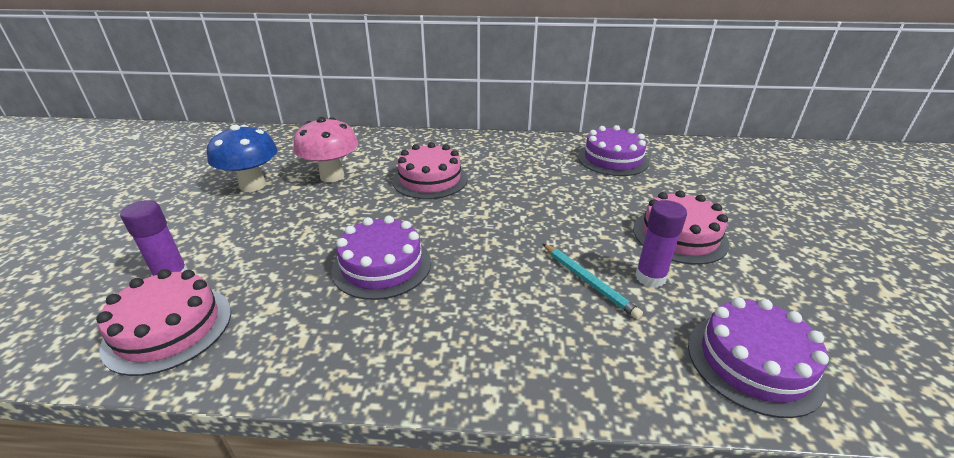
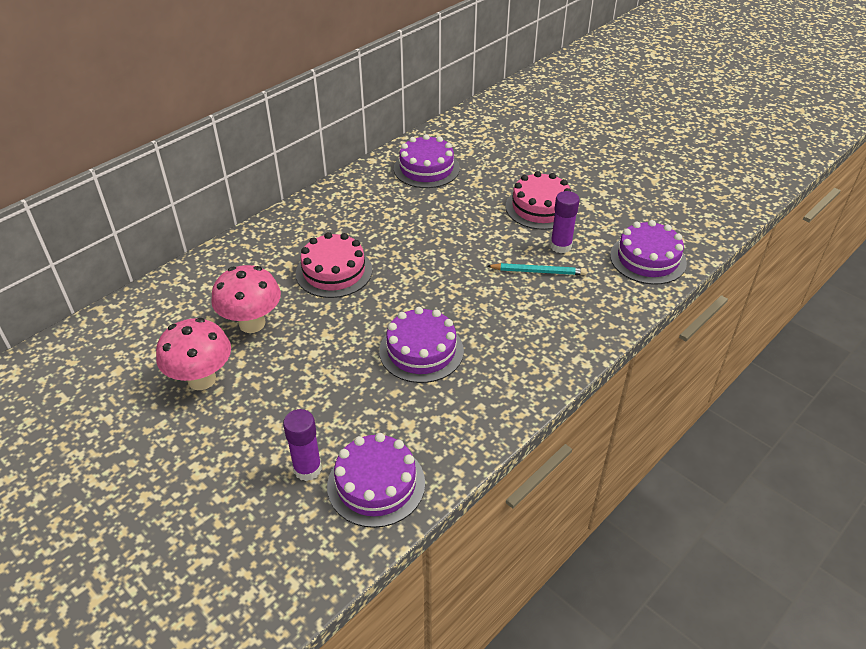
camera: 50 degrees left, 10 degrees up
pink cake [96,269,231,376] -> purple cake [327,433,425,528]
blue mushroom [207,124,278,192] -> pink mushroom [156,318,231,390]

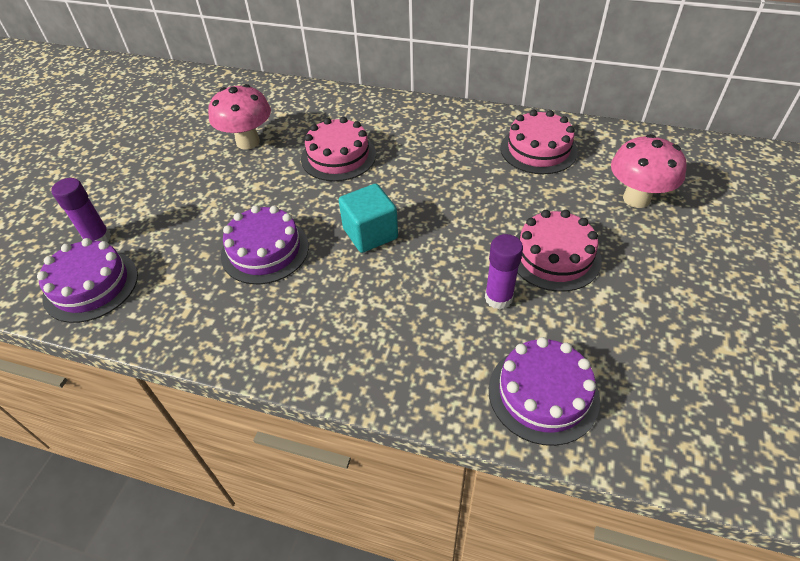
camera: 65 degrees right, 5 degrees up
pink mushroom [156,318,231,390] -> pink mushroom moved to [611,134,687,208]
purple cake [394,134,460,188] -> pink cake [501,110,578,174]
turquoise pencil [487,263,587,275] -> none
none -> turquoise cube [339,184,398,253]

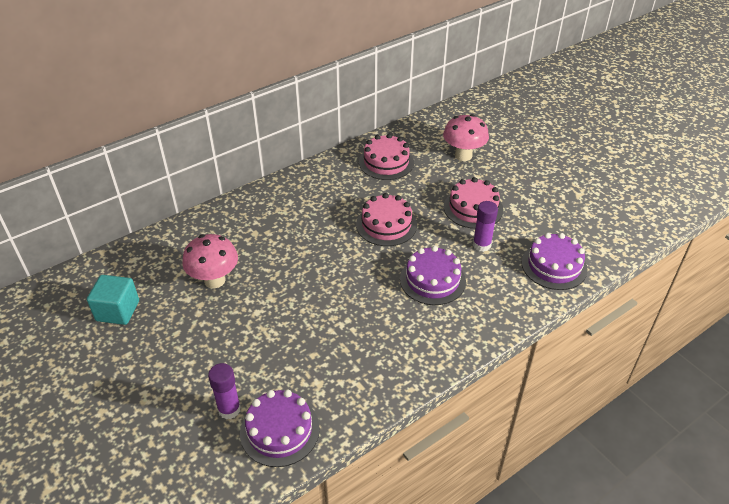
camera: 55 degrees left, 5 degrees down
purple cake [221,205,309,284] -> purple cake moved to [400,246,466,305]
pink cake [301,117,376,181] -> pink cake moved to [356,193,417,246]
turquoise cube [339,184,398,253] -> turquoise cube moved to [87,275,139,325]

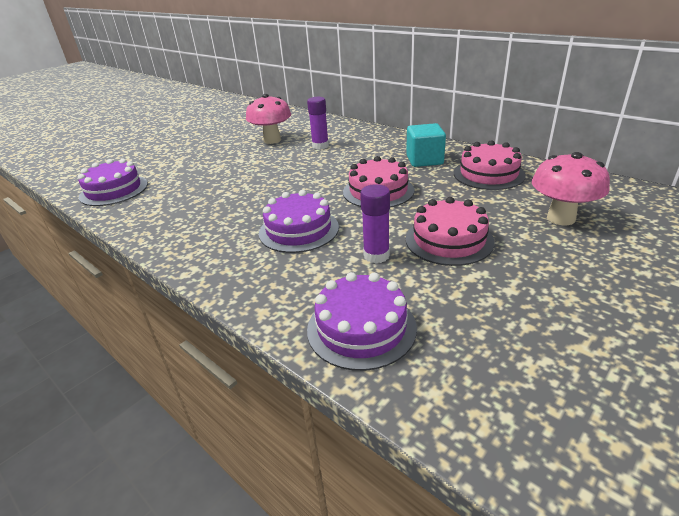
camera: 80 degrees right, 10 degrees down
turquoise cube [87,275,139,325] -> turquoise cube moved to [406,123,446,167]
purple glue stick [208,363,241,419] -> purple glue stick moved to [307,97,329,150]

